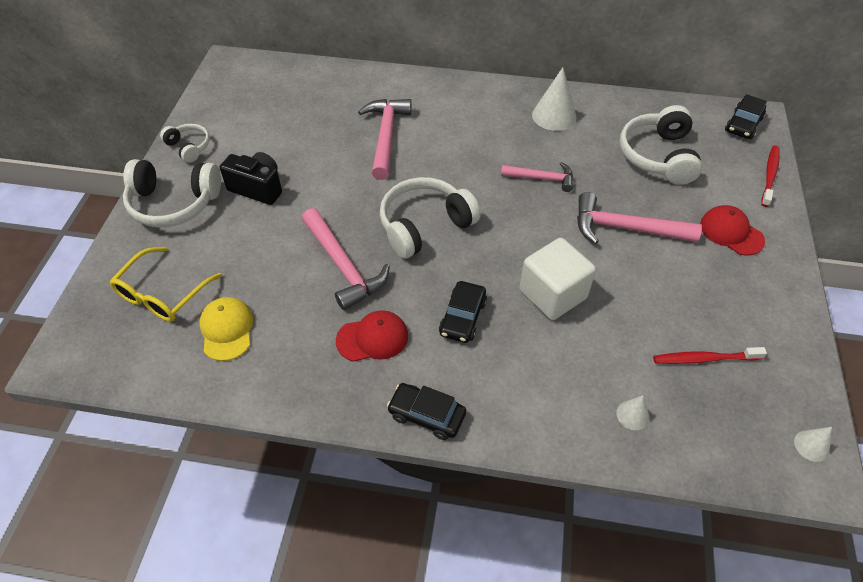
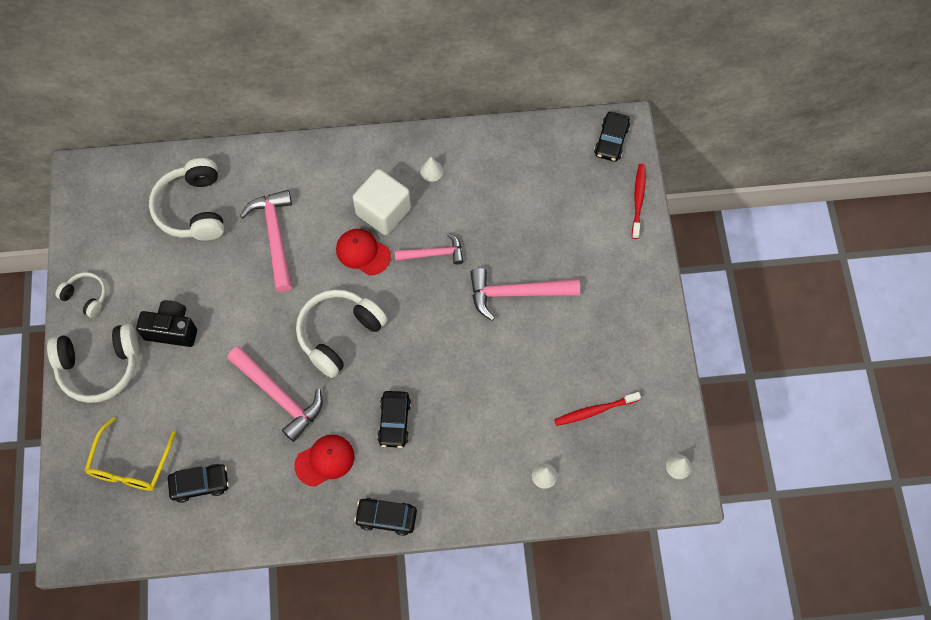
camera: 15 degrees left, 15 degrees up
yellow cap [199,297,254,361] -> black car [168,464,229,503]
white cube [519,238,596,320] -> white cube moved to [353,169,411,235]
white cone [532,67,576,131] -> white cone [420,157,443,182], size x0.53
white headphones [620,105,702,185] -> white headphones moved to [149,158,224,241]
red cap [700,205,765,256] -> red cap moved to [336,229,391,275]

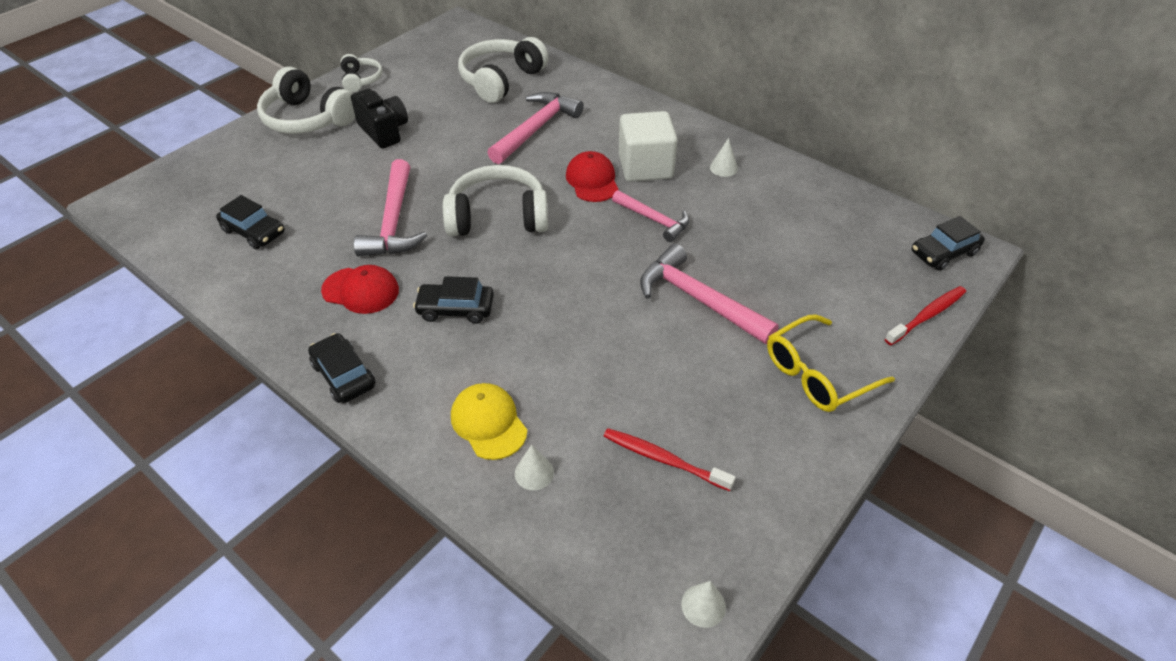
camera: 45 degrees right, 20 degrees down
yellow glasses [84,417,176,491] -> yellow glasses moved to [767,314,895,412]
black car [377,391,411,448] -> black car turned 45 degrees clockwise [413,276,494,324]
none -> yellow cap [451,383,527,460]

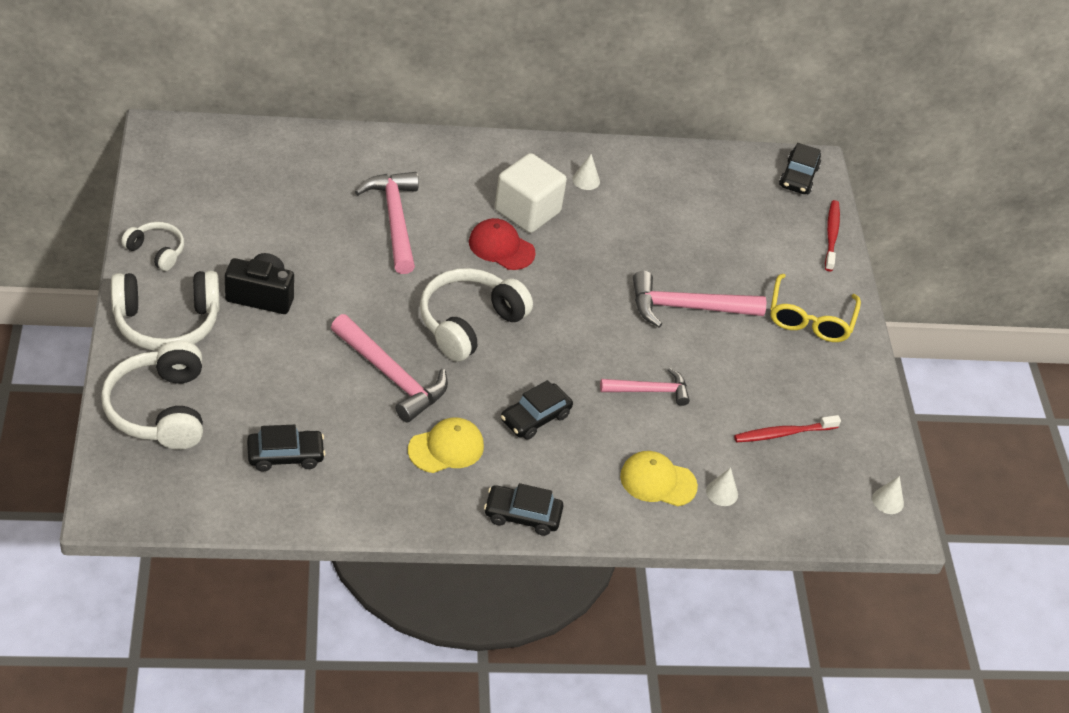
camera: 50 degrees left, 0 degrees up
red cap [321,265,399,314] -> yellow cap [408,418,484,473]
white headphones [458,37,549,103] -> white headphones moved to [101,340,203,450]
pink hammer [612,190,690,242] -> pink hammer moved to [600,368,690,406]

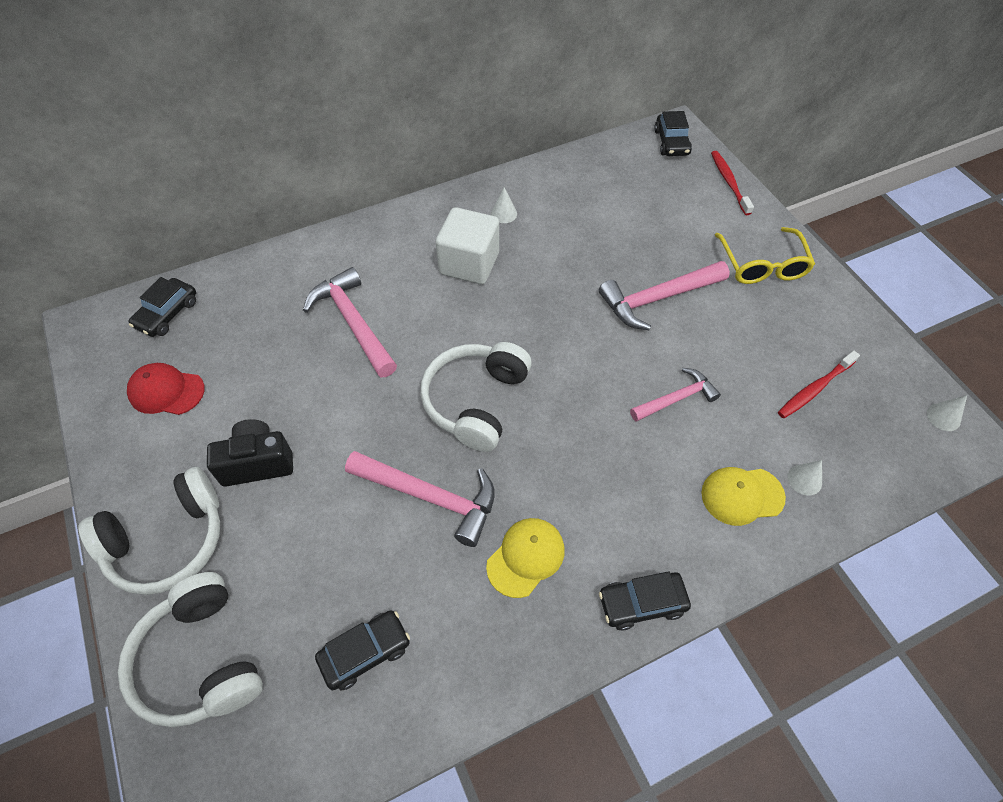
camera: 15 degrees left, 10 degrees up
white headphones [121,222,184,271] -> none
red cap [469,218,536,270] -> red cap moved to [127,363,205,415]
black car [501,380,573,440] -> black car moved to [128,277,196,337]

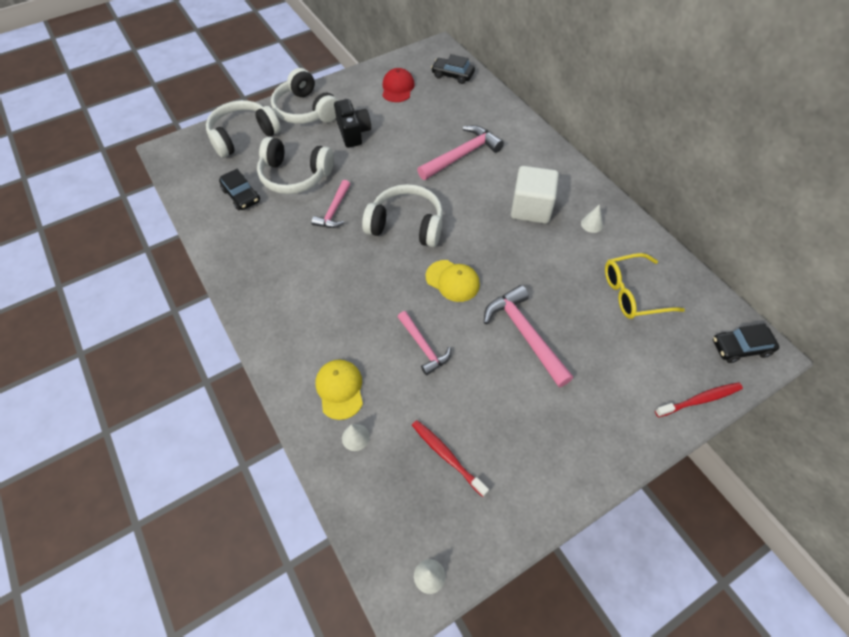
camera: 85 degrees right, 0 degrees up
pink hammer [345,451,495,547] -> pink hammer [311,180,350,228], size x0.63
yellow cap [486,518,565,598] -> yellow cap moved to [426,260,480,302]
black car [599,571,691,631] -> none
yellow glasses [715,227,815,284] -> yellow glasses moved to [605,253,685,319]
none -> white headphones [257,137,334,194]

